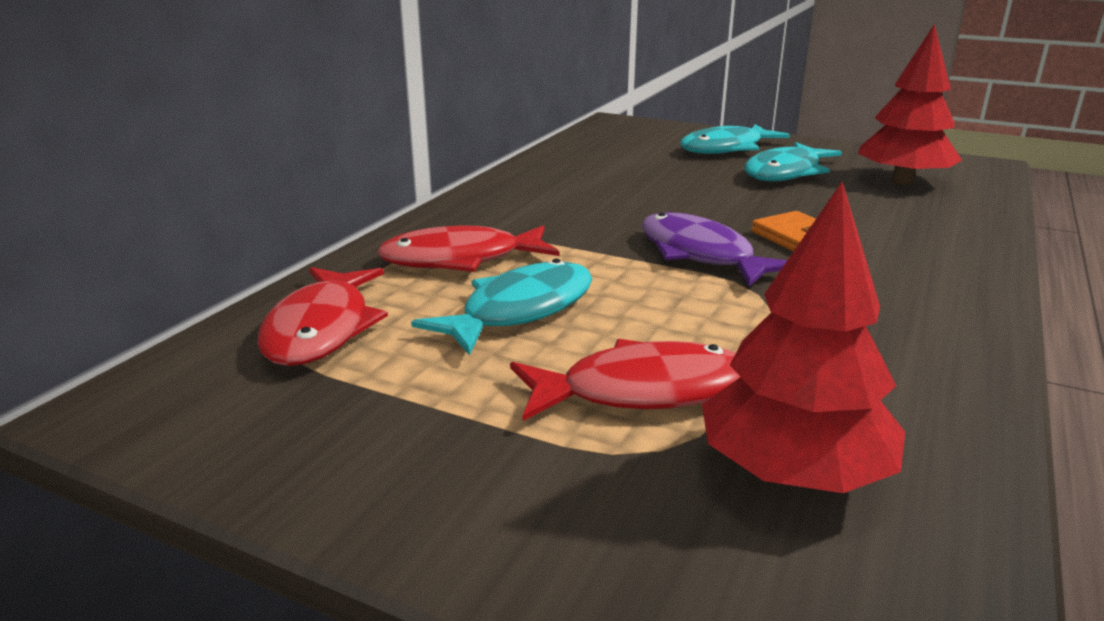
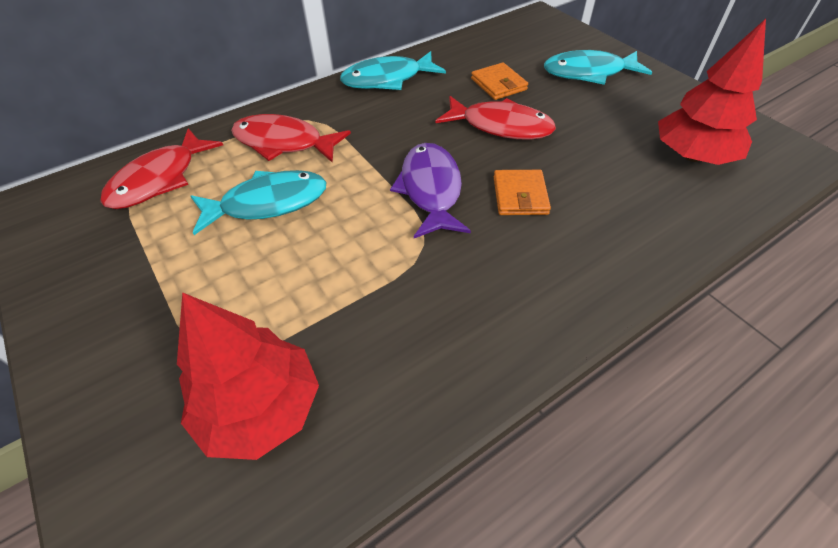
camera: 30 degrees right, 25 degrees up
red fish [510,339,740,421] -> red fish moved to [436,96,556,140]
turquoise fish [744,142,842,181] -> turquoise fish moved to [340,51,446,90]
none -> orange wallet [471,62,528,100]

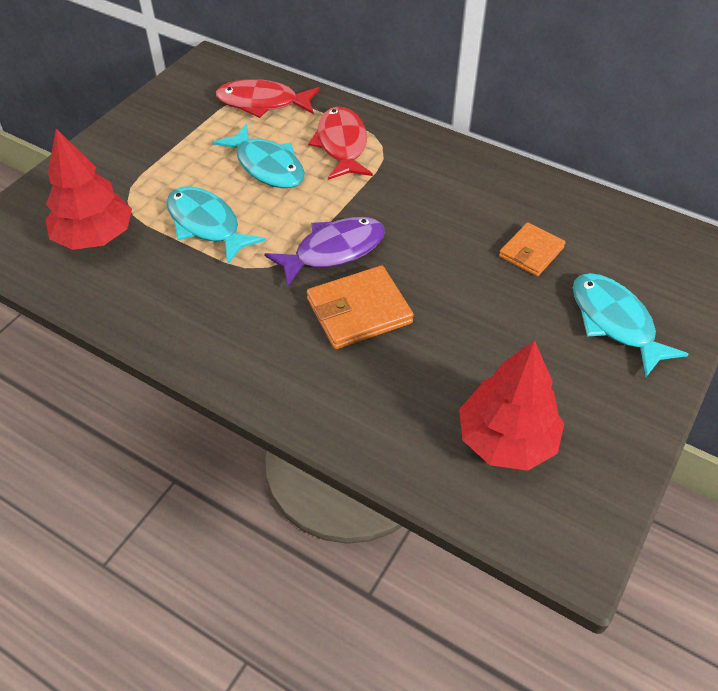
camera: 65 degrees right, 0 degrees up
turquoise fish [340,51,446,90] -> turquoise fish moved to [166,186,266,265]
red fish [436,96,556,140] -> none
orange wallet [494,170,551,215] -> orange wallet [307,265,414,349], size x1.52

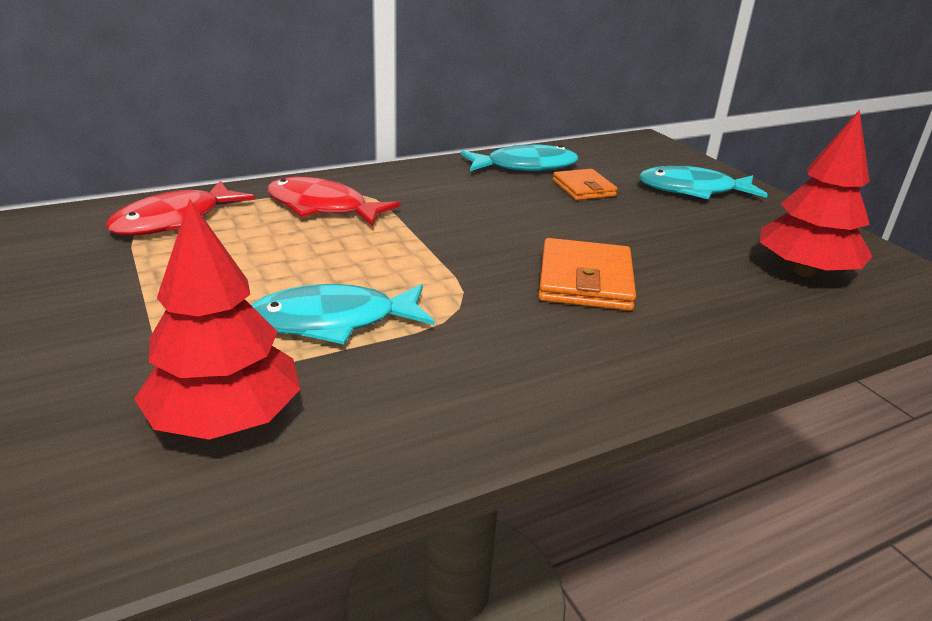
camera: 60 degrees left, 20 degrees down
turquoise fish [212,124,305,188] -> turquoise fish moved to [461,144,578,171]
purple fish [264,217,385,287] -> none

